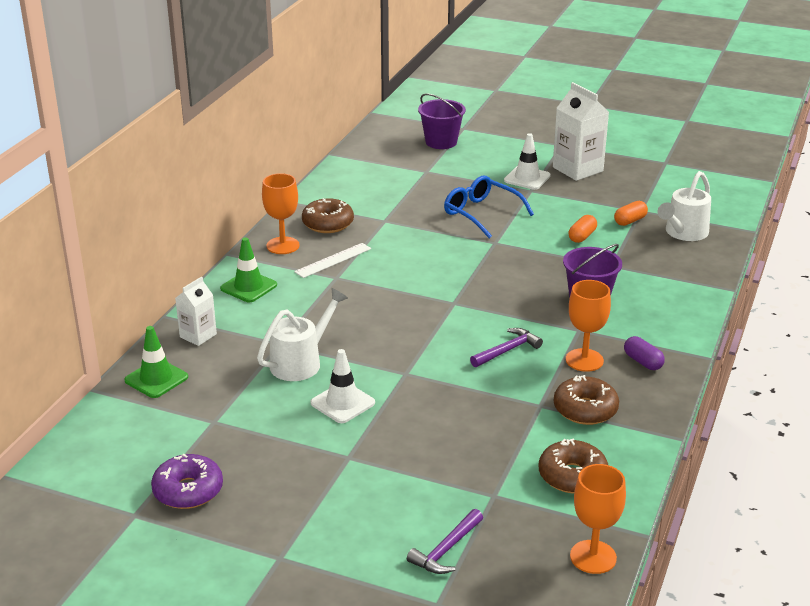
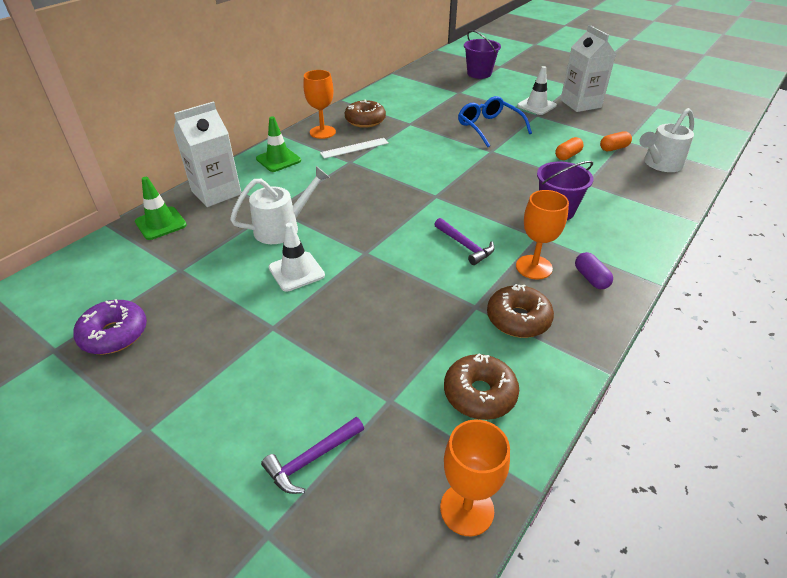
camera: 15 degrees right, 10 degrees up
white carton [175,277,217,346] -> white carton [173,101,241,207], size x1.71
purple hammer [470,328,543,367] -> purple hammer turned 75 degrees clockwise [434,218,495,265]

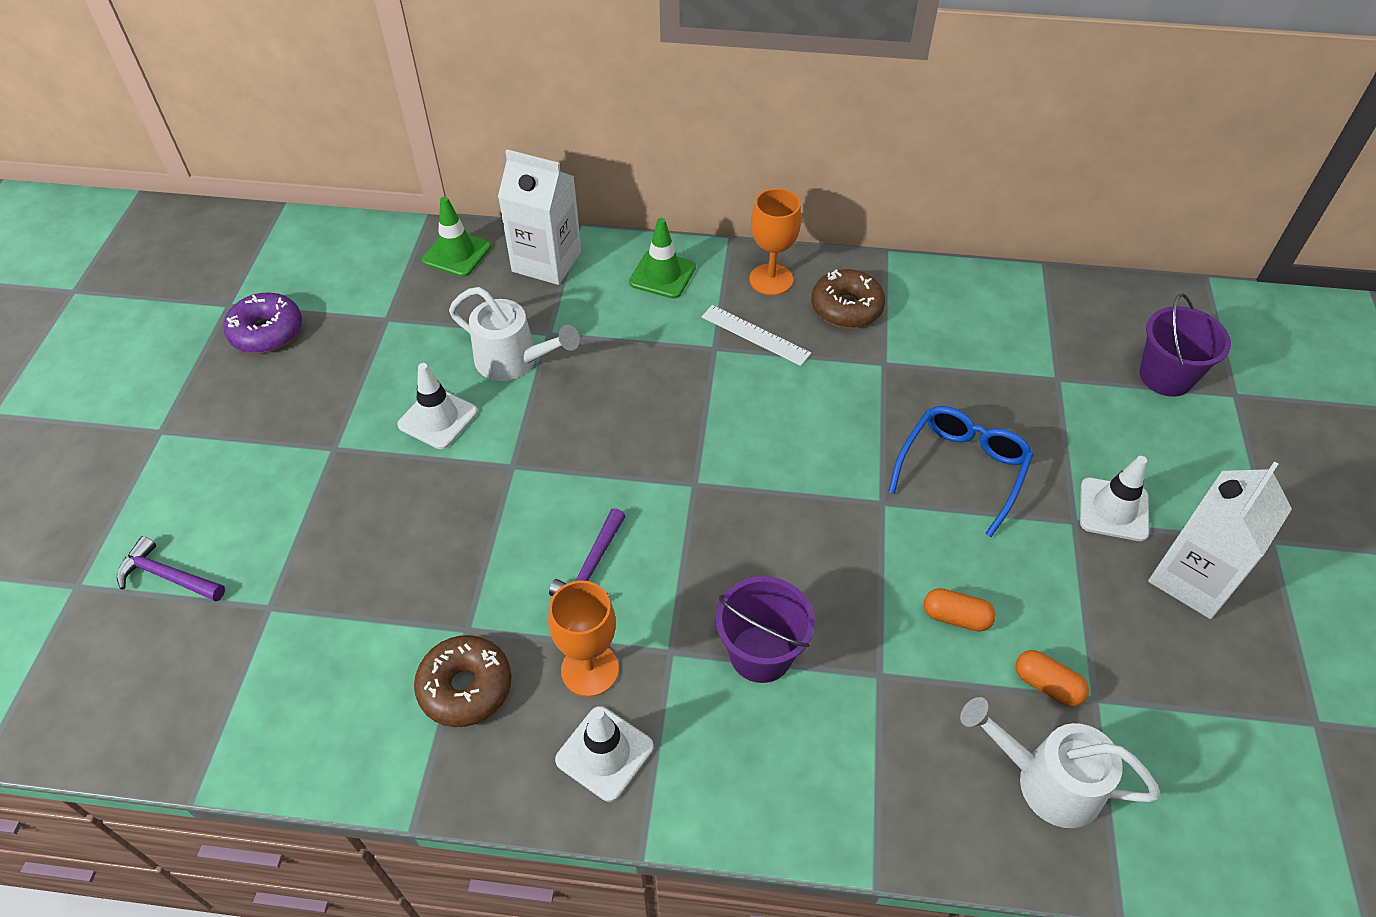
camera: 60 degrees right, 10 degrees up
orange goblet [440,420,510,536] -> none
brown donut [444,353,519,420] -> none
purple capsule [575,252,613,289] -> white traffic cone [555,706,654,802]

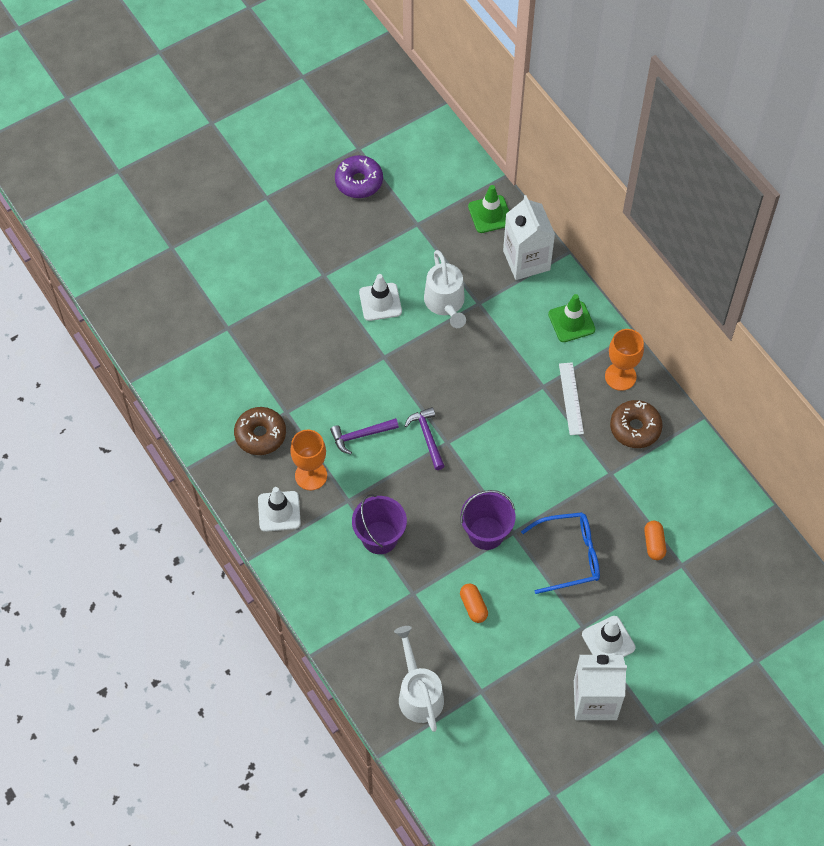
camera: 50 degrees right, 10 degrees up
purple hammer [117,536,225,602] -> purple hammer moved to [405,407,445,470]
orange capsule [1016,650,1089,706] -> orange capsule moved to [644,521,666,560]
purple bucket [1140,294,1231,397] -> purple bucket moved to [460,490,515,550]

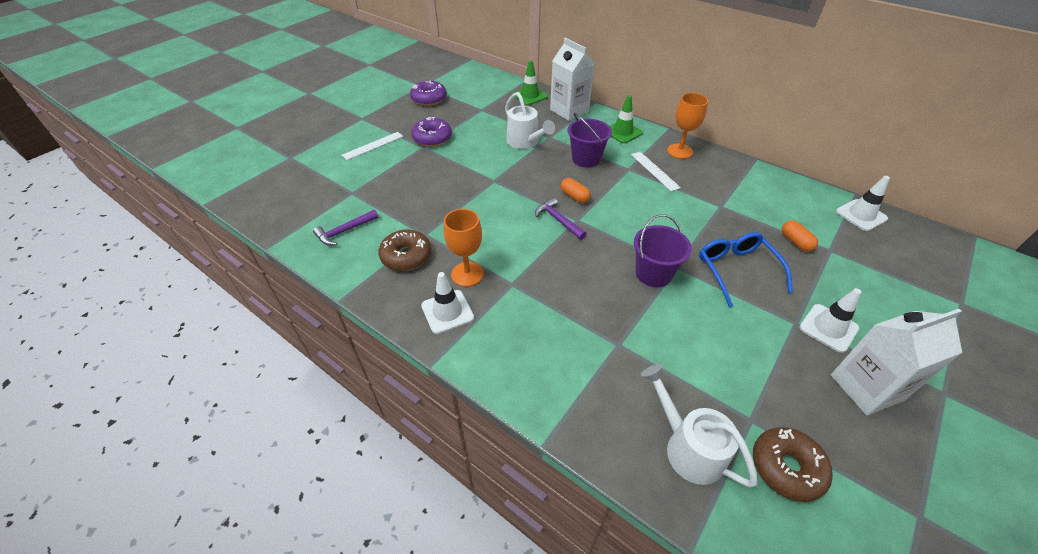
camera: 20 degrees left, 15 degrees down
purple hammer [330,418,399,454] -> purple hammer moved to [313,209,378,246]
purple bucket [352,494,407,554] -> purple bucket moved to [568,113,612,168]
white traffic cone [359,274,402,321] -> white traffic cone moved to [836,176,890,231]
orange capsule [460,584,488,623] -> orange capsule moved to [561,178,591,203]
blue glasses [521,512,600,594] -> blue glasses turned 75 degrees counterclockwise [699,232,793,307]
brown donut [610,400,663,448] -> brown donut moved to [753,427,833,502]
none -> white ruler [341,132,403,160]
none -> purple donut [411,117,452,147]

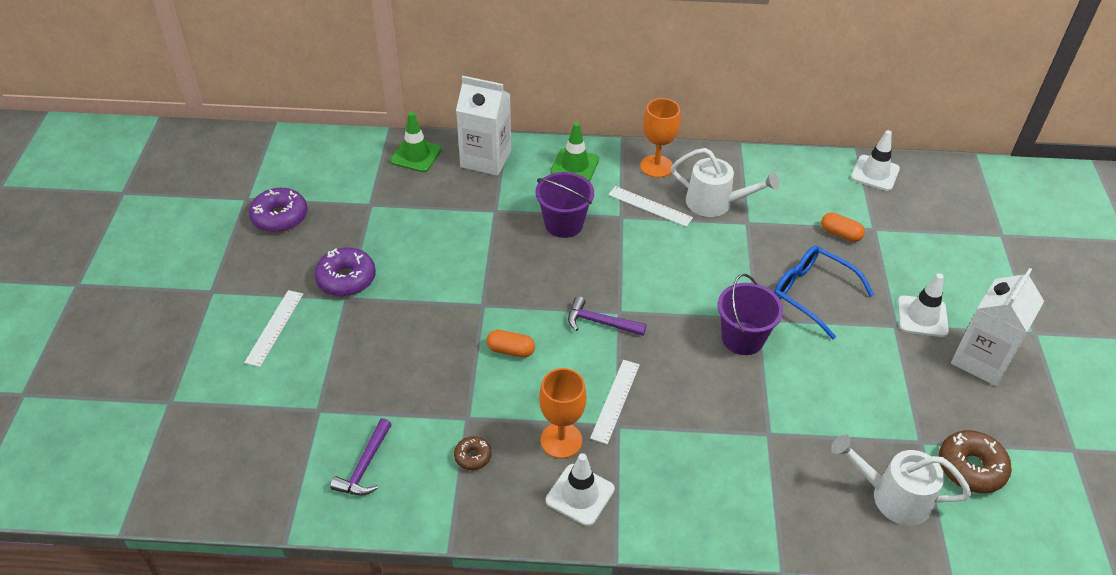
camera: 35 degrees left, 0 degrees up
brown donut [378,230,431,271] -> brown donut [454,436,492,470], size x0.54
white watering can [505,92,555,149] -> white watering can moved to [671,148,780,217]
orange capsule [561,178,591,203] -> orange capsule moved to [487,330,535,358]
none -> white ruler [590,360,640,444]

